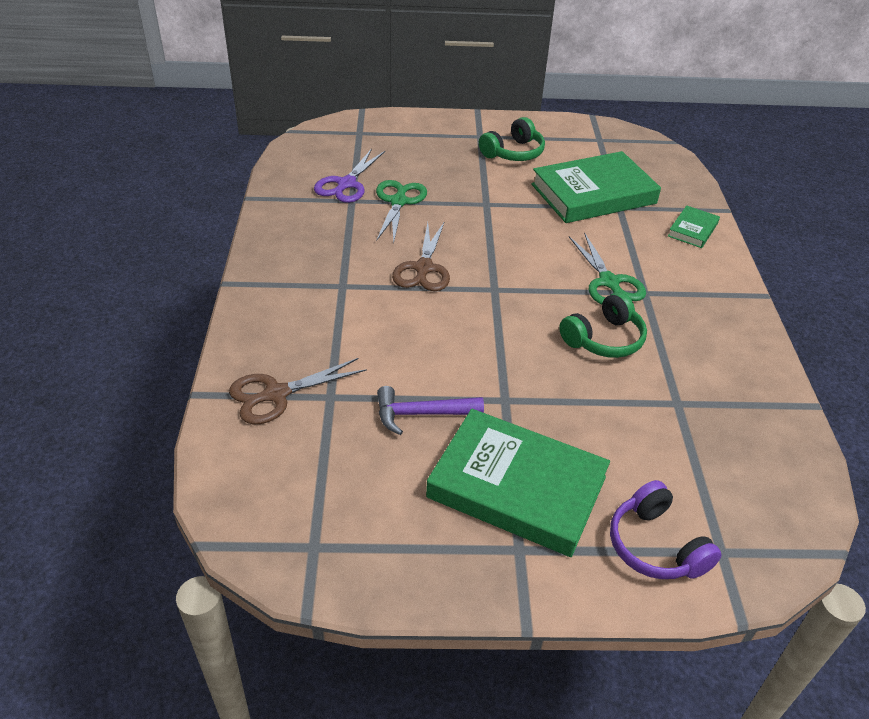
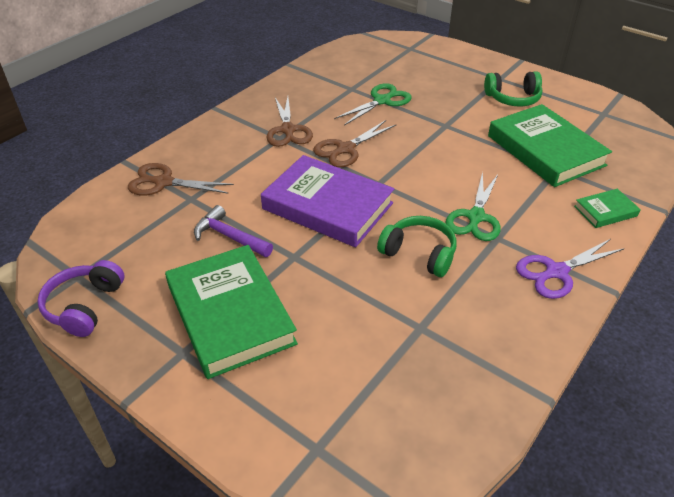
camera: 40 degrees right, 0 degrees up
purple scissors [314,149,385,203] -> purple scissors moved to [516,239,625,299]
green book [531,151,661,223] -> green book turned 45 degrees clockwise [488,104,612,187]
green headphones [559,292,647,358] -> green headphones turned 150 degrees counterclockwise [377,216,456,277]
purple headphones [610,480,722,579] -> purple headphones moved to [37,260,125,337]
none -> purple book [261,155,394,247]
none -> brown scissors [266,97,313,147]

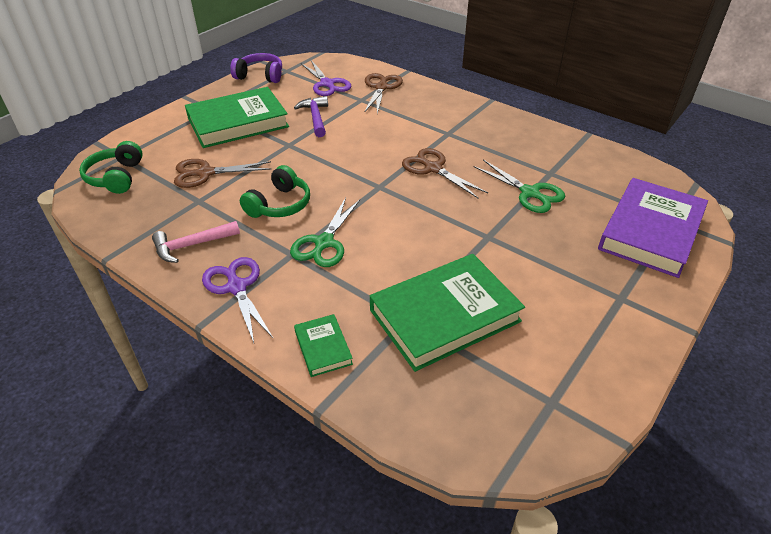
camera: 90 degrees right, 0 degrees up
purple hammer [194,205,273,257] -> purple hammer turned 45 degrees counterclockwise [294,96,328,137]
purple book [261,155,394,247] -> purple book moved to [598,178,708,278]
brown scissors [266,97,313,147] -> brown scissors moved to [174,159,271,188]
green scissors [445,172,501,241] -> green scissors turned 90 degrees counterclockwise [290,197,360,267]
green headphones [484,71,542,107] -> green headphones moved to [79,141,143,194]
none -> pink hammer [152,221,240,263]
none -> purple scissors [300,60,351,96]

